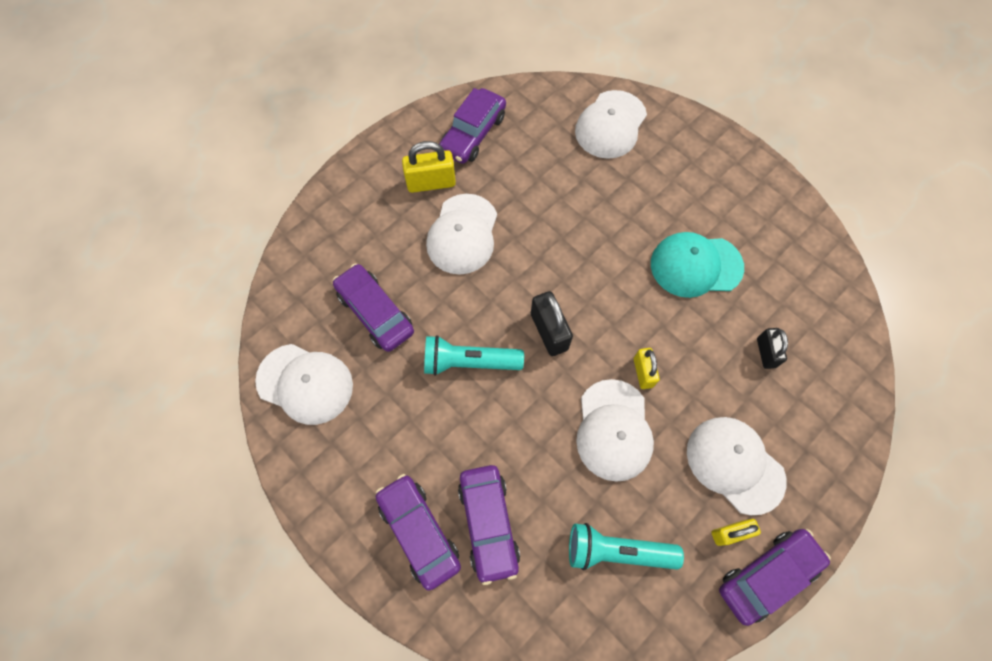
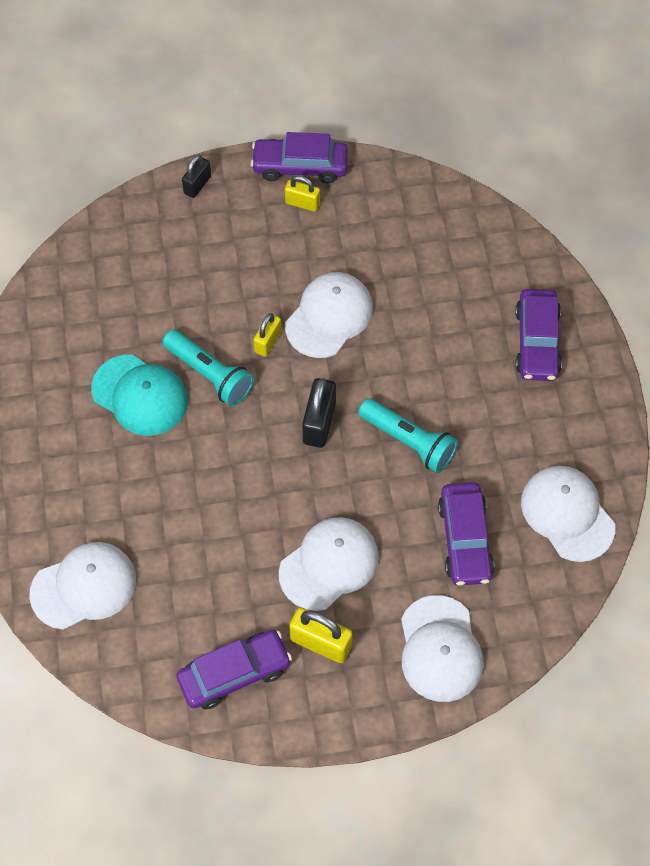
camera: 145 degrees left, 5 degrees down
purple car [458,465,520,585] -> none
turquoise flashlight [569,523,684,570] -> turquoise flashlight moved to [162,330,254,406]
white cap [687,417,786,515] -> white cap moved to [401,595,484,702]
black padlock [757,328,788,369] -> black padlock moved to [182,154,211,198]

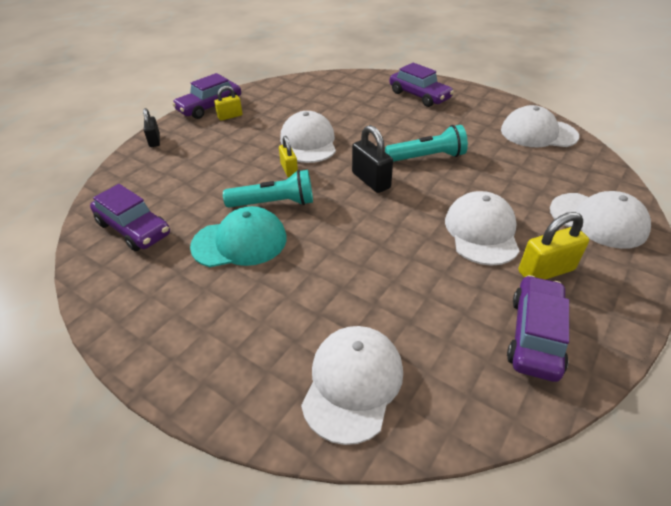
camera: 45 degrees left, 20 degrees down
purple car [438,482,494,586] -> purple car moved to [90,184,170,251]

